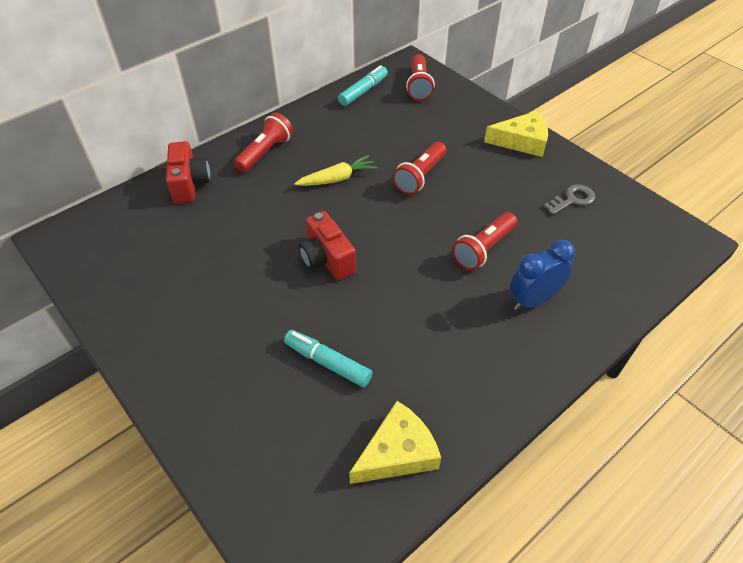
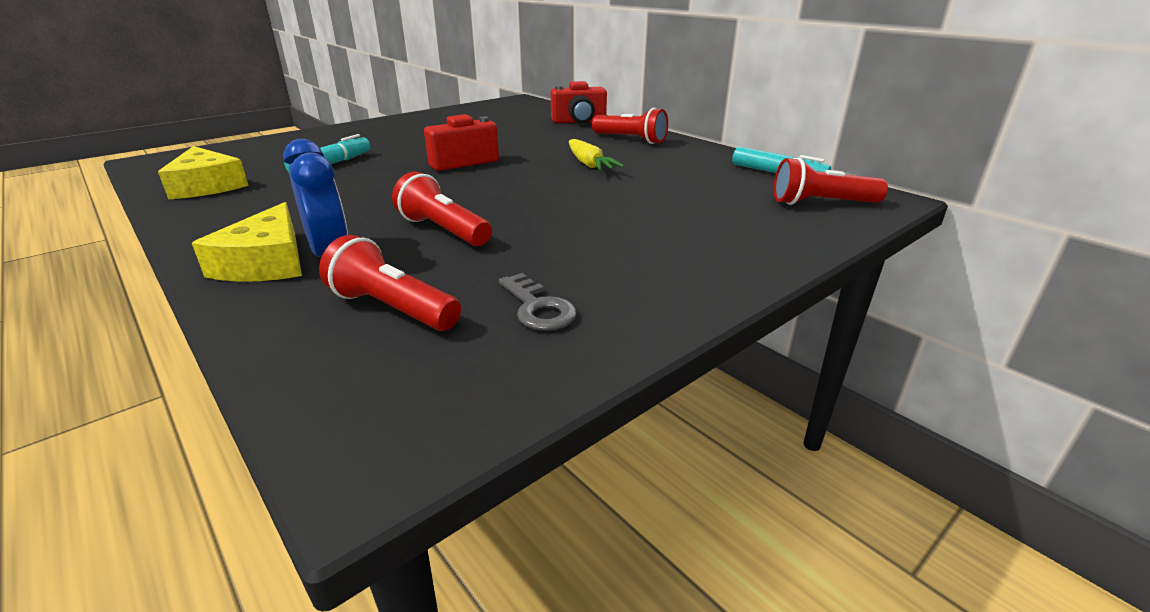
camera: 90 degrees right, 20 degrees down
red flashlight [393,142,446,195] -> red flashlight moved to [319,235,461,331]
yellow cheese [484,111,548,157] -> yellow cheese moved to [192,202,302,282]

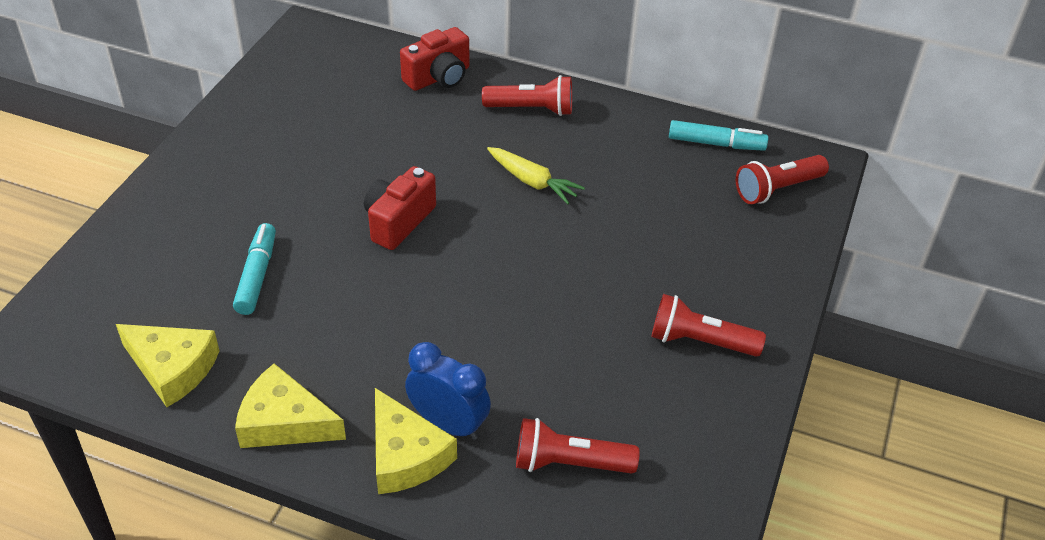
camera: 30 degrees left, 15 degrees up
red flashlight [392,172,492,246] -> red flashlight moved to [651,294,766,357]
grey key [499,273,577,331] -> none
none -> yellow cheese [235,364,346,448]

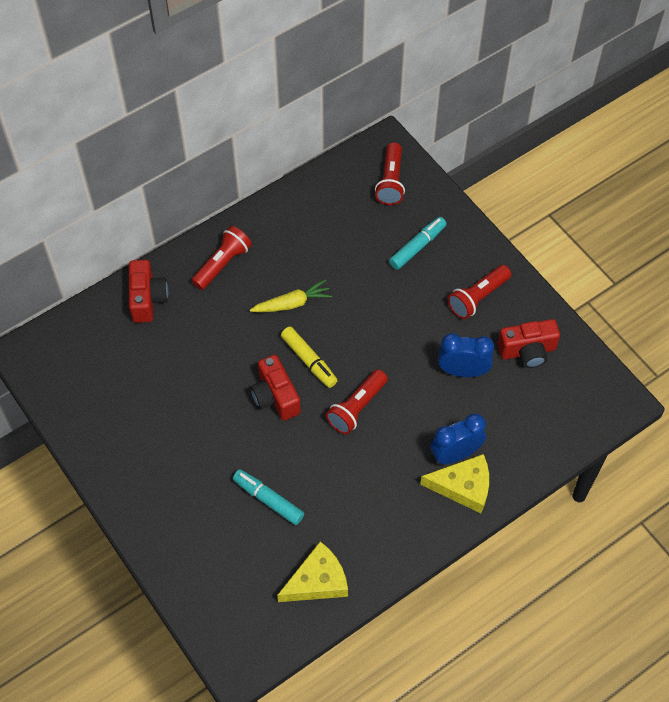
camera: 55 degrees left, 15 degrees up
yellow cheese [235,364,346,448] -> none
red flashlight [516,418,640,474] -> red flashlight moved to [326,369,388,434]
turquoise marker [669,120,768,151] -> turquoise marker moved to [389,217,446,270]
none -> yellow marker [281,327,338,388]
none -> blue clock [438,333,494,377]
none -> red camera [497,319,560,368]

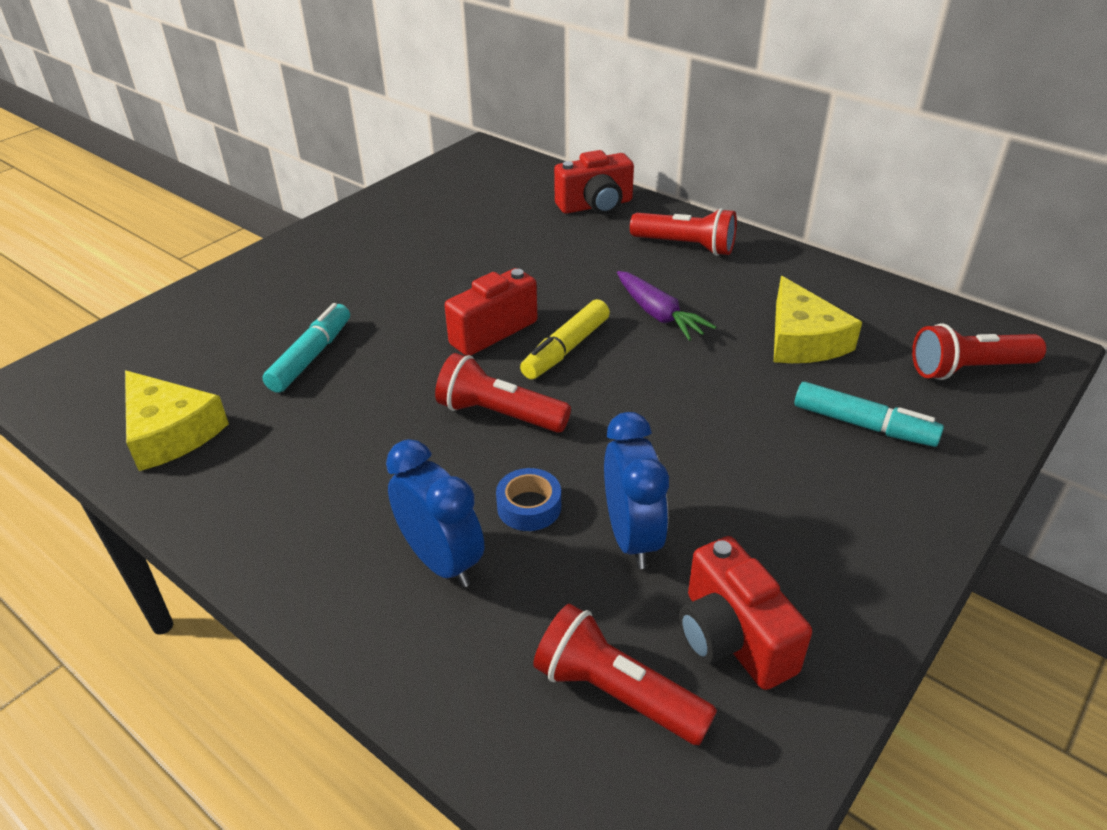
camera: 75 degrees right, 20 degrees down
yellow carrot [250,279,332,312] -> purple carrot [617,271,716,341]
yellow cheese [420,454,489,513] -> yellow cheese moved to [774,276,862,363]
red flashlight [448,265,511,319] -> red flashlight moved to [533,604,717,745]
none -> blue tape [496,468,561,531]

